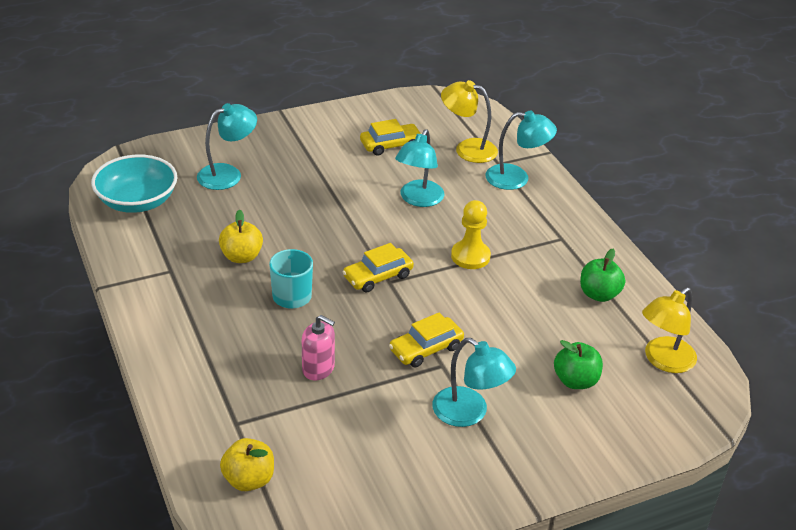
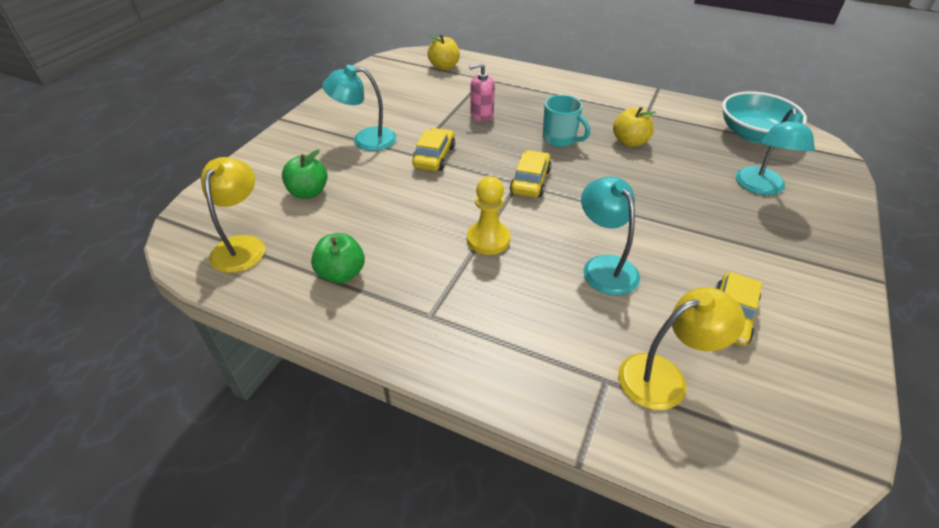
camera: 140 degrees right, 5 degrees up
turquoise lamp [485,111,557,190] -> none

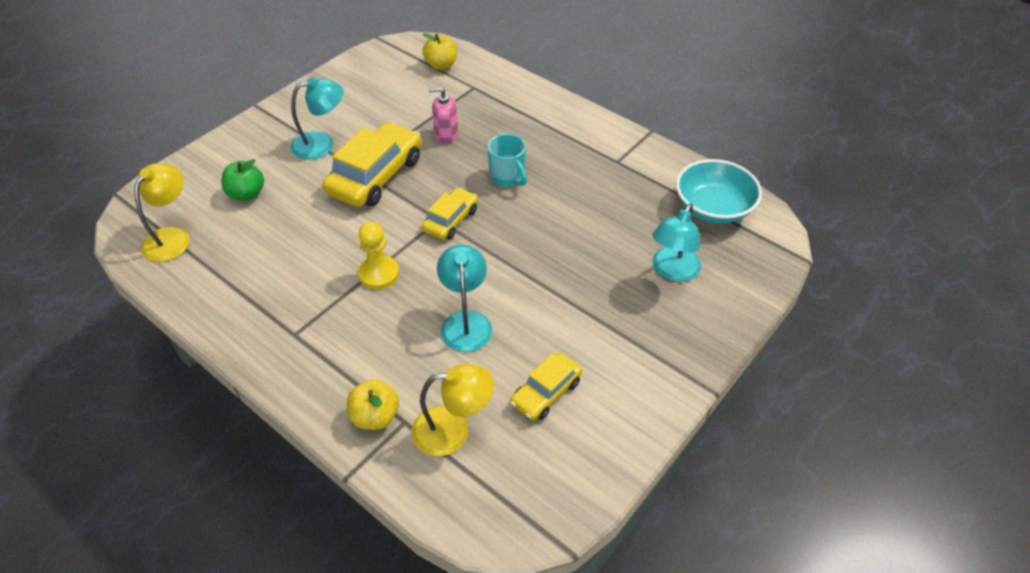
camera: 15 degrees right, 5 degrees up
green apple [311,233,365,283] -> none
turquoise lamp [322,65,397,151] -> turquoise lamp turned 150 degrees clockwise [291,77,343,159]
yellow car [412,128,455,171] -> yellow car [323,122,421,207], size x1.77
yellow apple [613,107,656,147] -> yellow apple moved to [347,379,399,430]

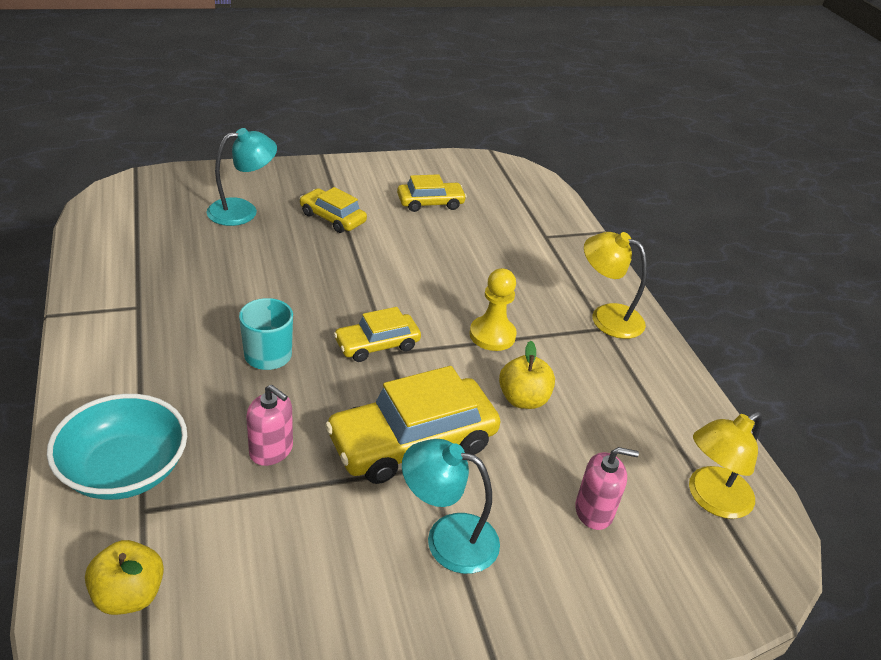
camera: 150 degrees left, 10 degrees down
green apple [222,159,264,201] -> pink soap dispenser [575,447,639,530]
yellow apple [347,379,399,430] -> yellow apple moved to [499,341,555,409]
yellow lamp [412,364,494,456] -> yellow lamp moved to [584,232,647,339]
turquoise lamp [437,245,492,352] -> none
turquoise bowl [676,159,762,224] -> turquoise bowl moved to [47,394,187,500]
none -> yellow car [300,187,367,233]

